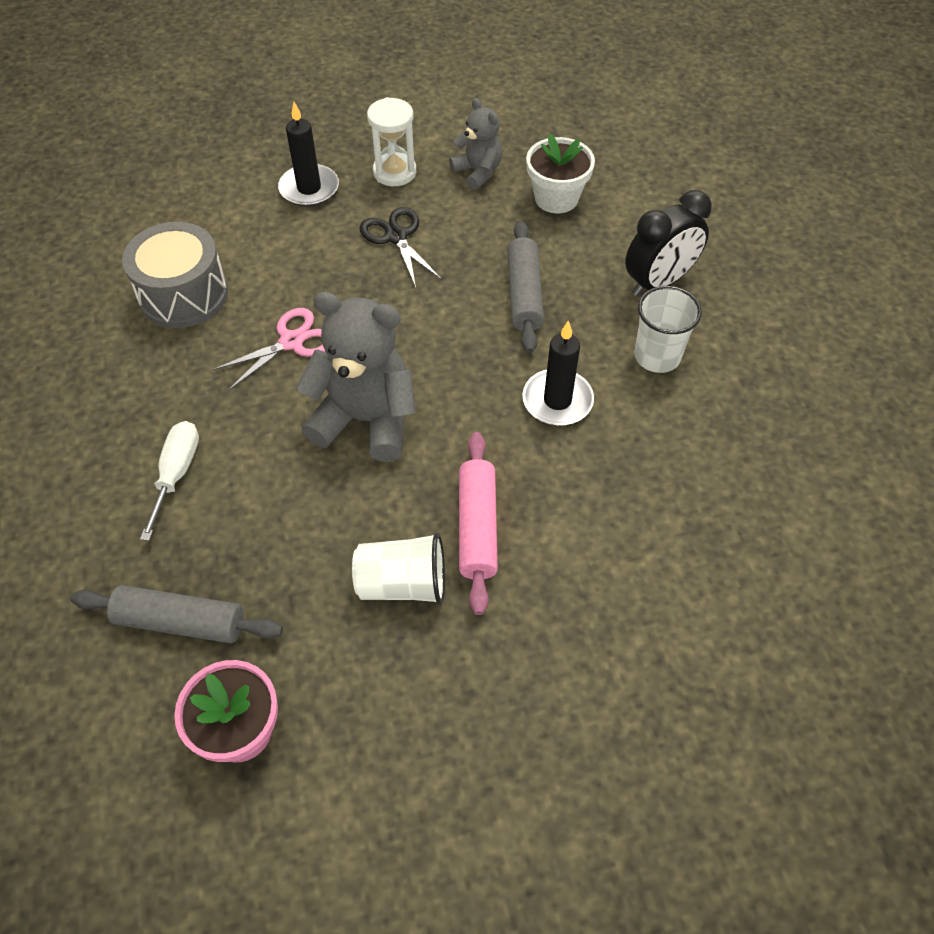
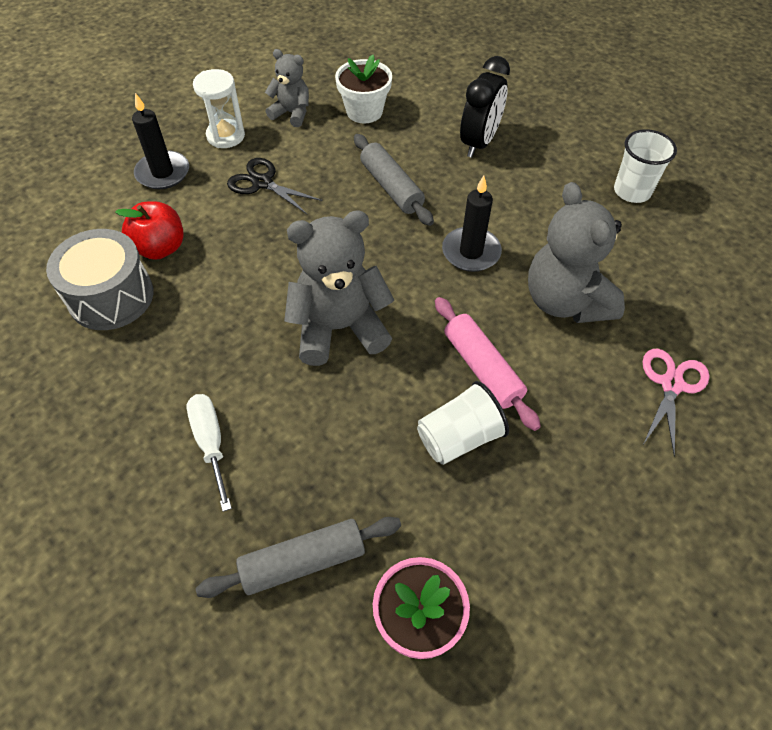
camera: 30 degrees left, 0 degrees up
pink scissors [212,308,326,390] -> pink scissors moved to [643,348,710,457]
white cup [634,286,702,373] -> white cup moved to [614,129,677,203]
none -> red apple [115,201,184,260]
none -> grey teddy bear [528,182,625,323]

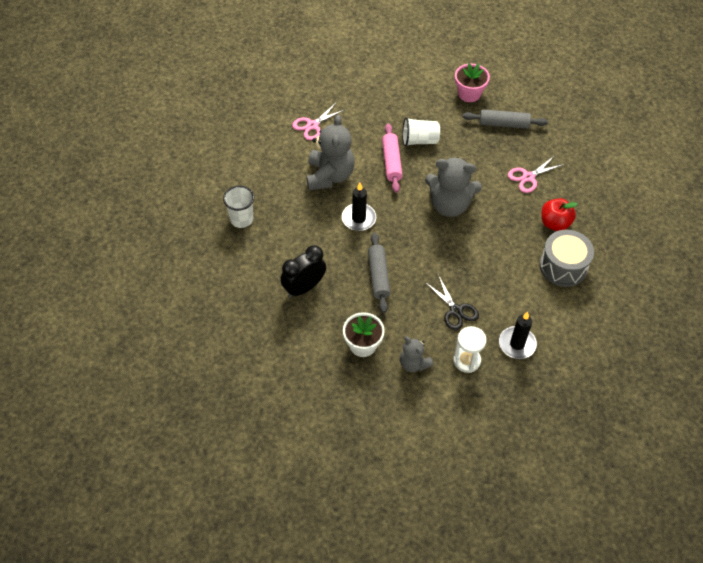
camera: 155 degrees left, 0 degrees up
red apple [115,201,184,260] -> red apple moved to [542,198,577,231]
white screwdriver [186,394,232,512] -> pink scissors [508,156,565,193]

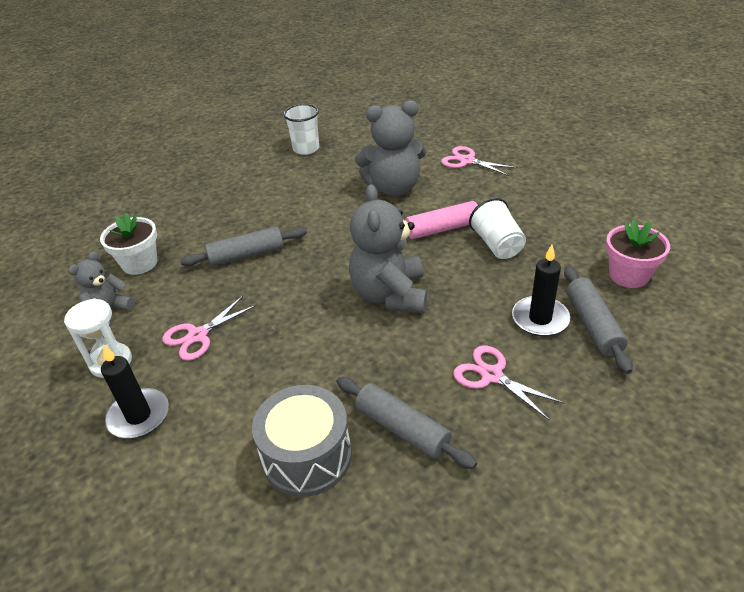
camera: 80 degrees right, 15 degrees down
black clock [280,245,326,298] -> none
black candle [342,183,376,231] -> black candle moved to [512,245,570,336]
black scissors [425,276,479,330] -> pink scissors [162,296,257,361]
red apple [542,198,577,231] -> grey rolling pin [336,377,477,469]

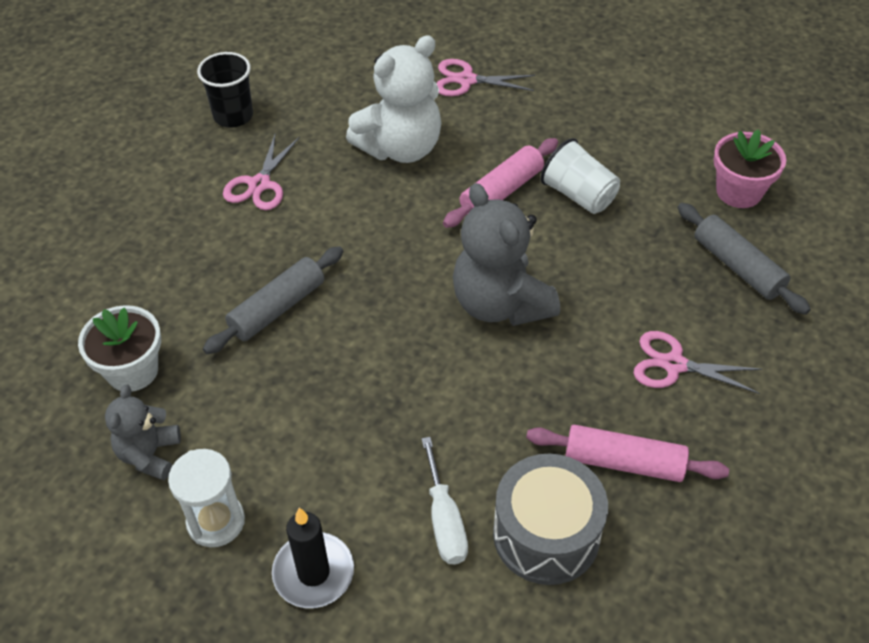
camera: 30 degrees left, 10 degrees up
pink scissors [162,296,257,361] -> pink scissors moved to [223,132,300,210]
white cup [283,104,319,155] -> black cup [197,52,253,128]
grey rolling pin [336,377,477,469] -> pink rolling pin [526,425,729,482]
grey teddy bear [355,100,426,196] -> white teddy bear [346,35,441,163]
black candle [512,245,570,336] -> none
none -> white screwdriver [422,437,468,564]

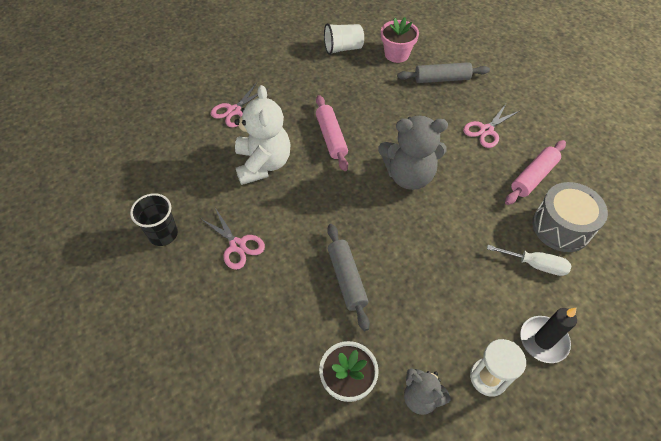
camera: 60 degrees left, 5 degrees up
white cup [541,138,620,214] -> white cup moved to [324,23,364,55]

